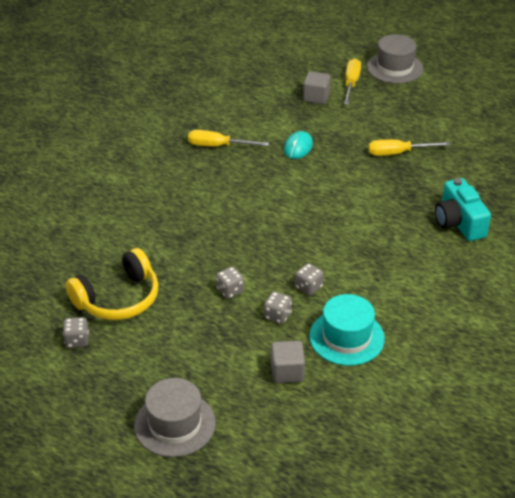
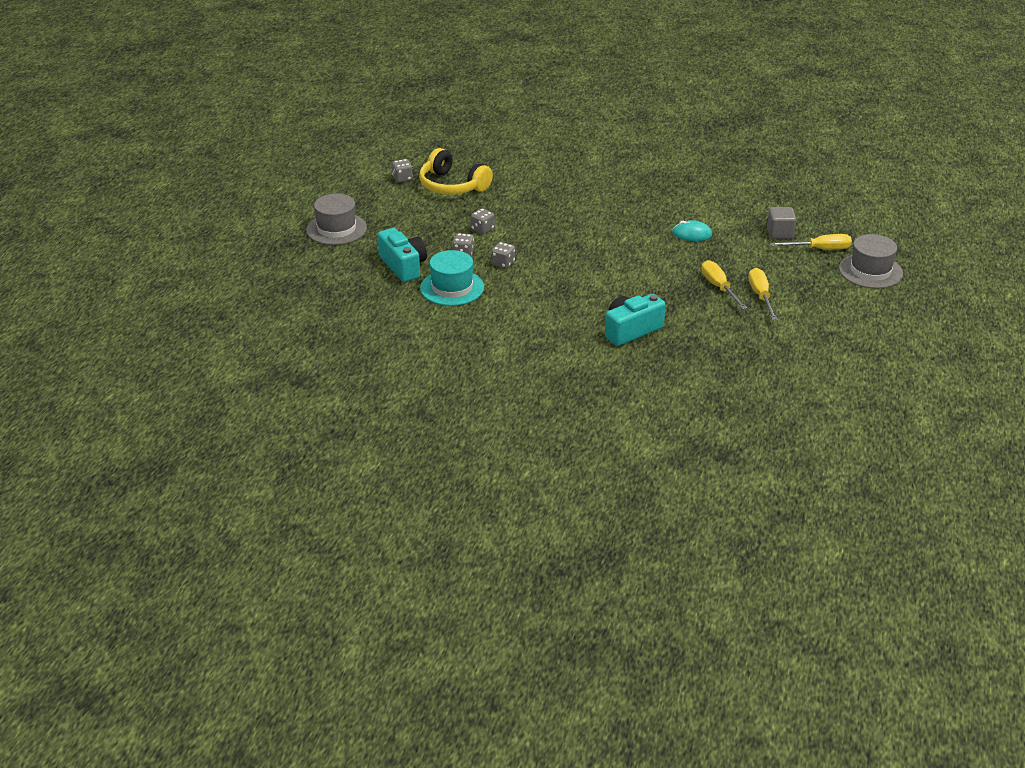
camera: 75 degrees right, 5 degrees down
yellow screwdriver [188,130,269,146] -> yellow screwdriver moved to [748,268,778,320]
grey cube [271,341,305,383] -> turquoise camera [378,228,427,282]

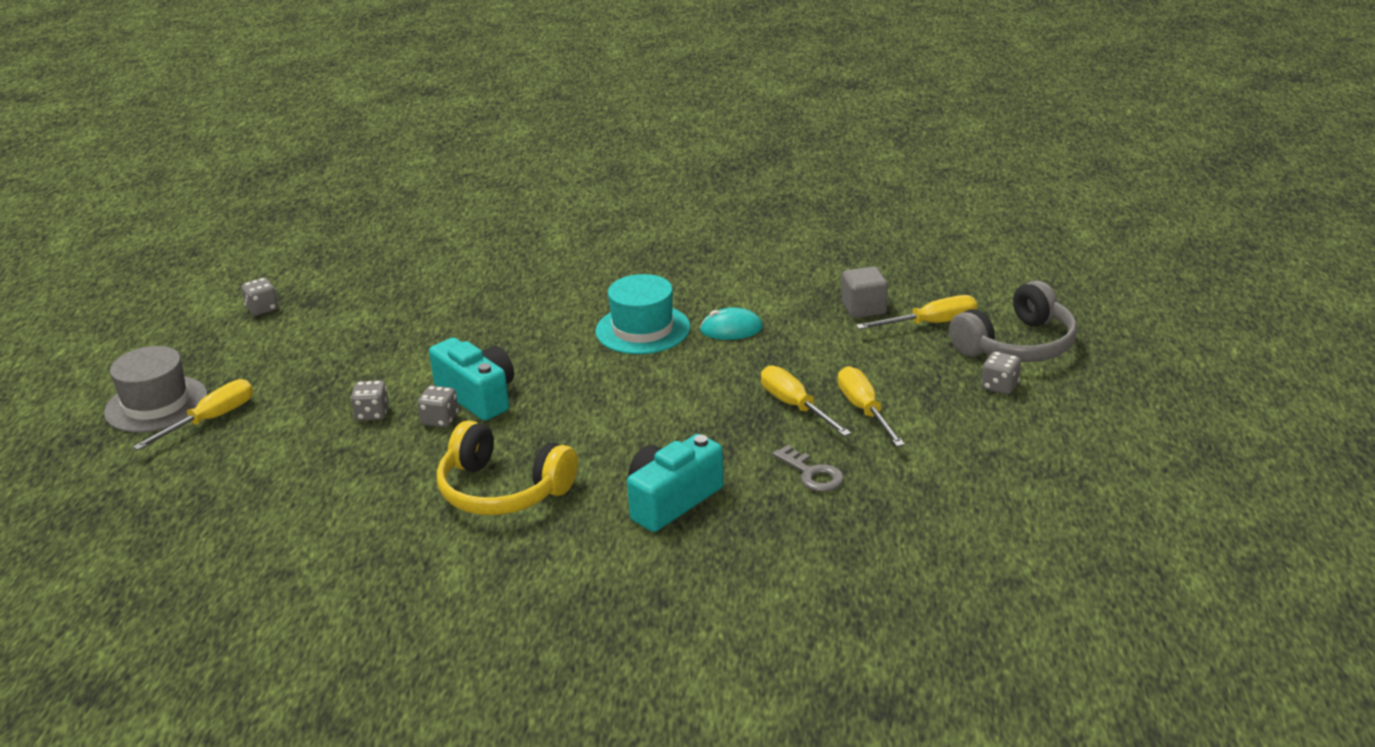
camera: 10 degrees left, 5 degrees down
turquoise camera [378,228,427,282] -> turquoise camera moved to [429,338,514,421]
yellow headphones [419,148,493,195] -> yellow headphones moved to [437,420,578,515]
turquoise hat [420,250,484,306] -> turquoise hat moved to [595,274,690,354]
grey dice [471,208,495,234] -> grey dice moved to [982,351,1021,394]
grey hat [839,234,903,289] -> grey headphones [949,281,1077,362]
none -> yellow screwdriver [133,379,253,450]
none -> grey key [772,445,844,492]

